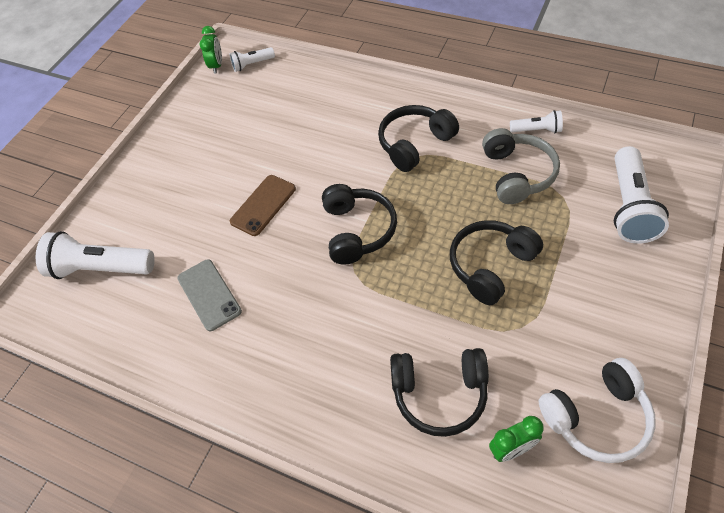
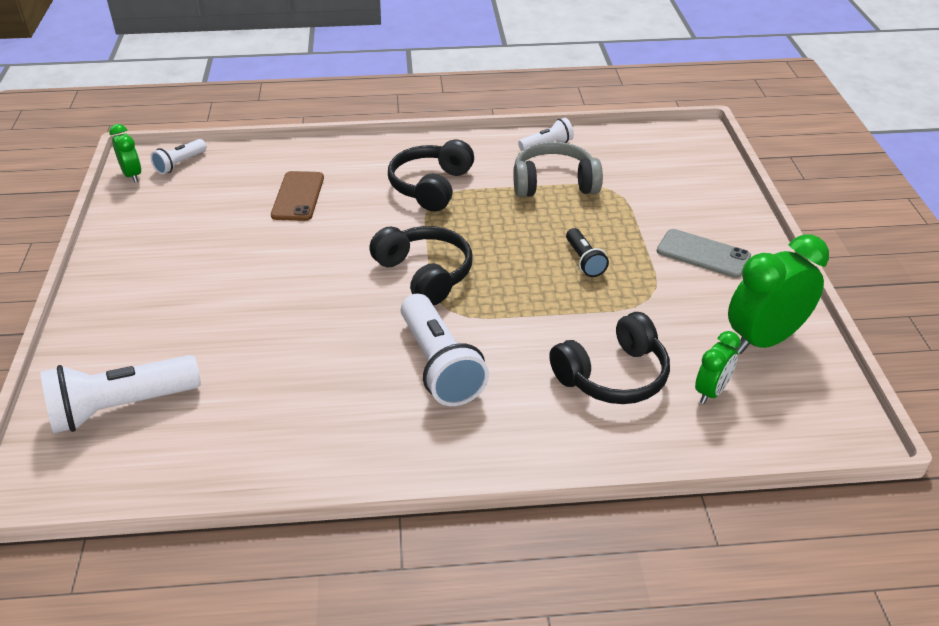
camera: 35 degrees left, 15 degrees down
grey phone [177,259,242,331] -> grey phone moved to [657,229,751,278]
brown phone [230,175,296,236] -> brown phone moved to [271,171,324,221]
black headphones [450,220,543,305] -> black flashlight [566,228,609,277]
grey headphones [482,128,560,204] -> grey headphones turned 60 degrees counterclockwise [513,142,603,197]
white headphones [539,358,656,463] -> green clock [728,234,829,354]
white flashlight [614,146,669,244] -> white flashlight moved to [401,294,489,406]

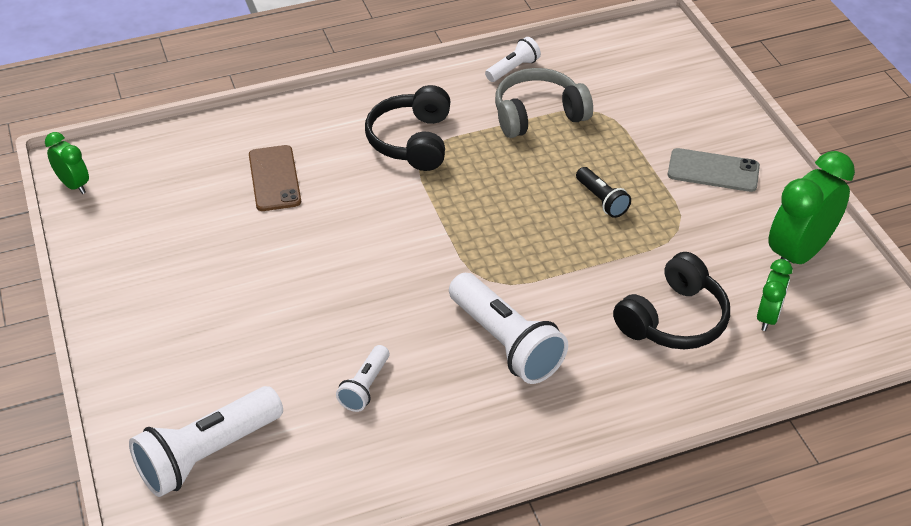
camera: 15 degrees left, 5 degrees up
white flashlight [150,139,207,174] -> white flashlight moved to [336,345,389,412]
black headphones [369,226,473,306] -> none

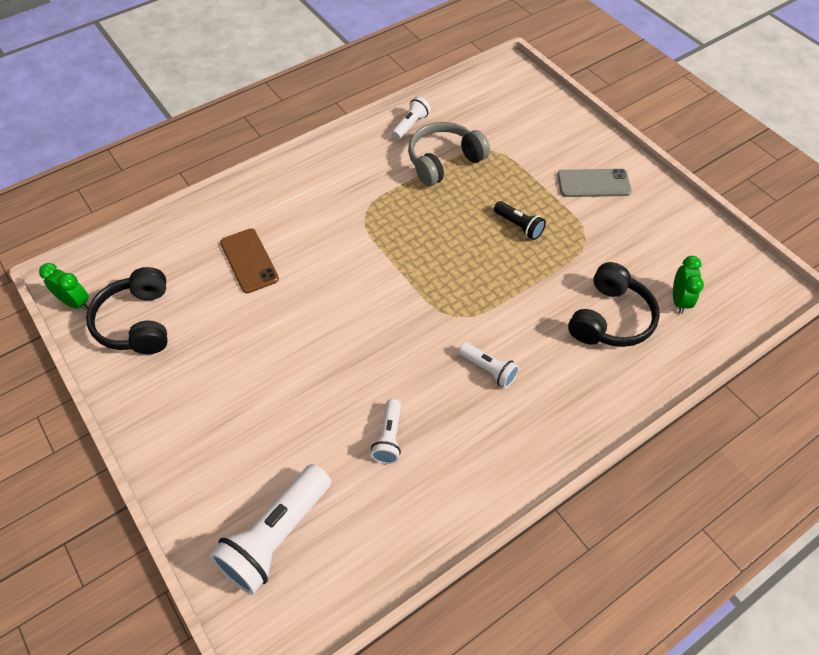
camera: 15 degrees left, 10 degrees up
black headphones [365,85,450,171] -> black headphones moved to [86,267,168,354]
white flashlight [449,273,568,384] -> white flashlight [459,342,519,388], size x0.53
green clock [768,151,855,264] -> none

